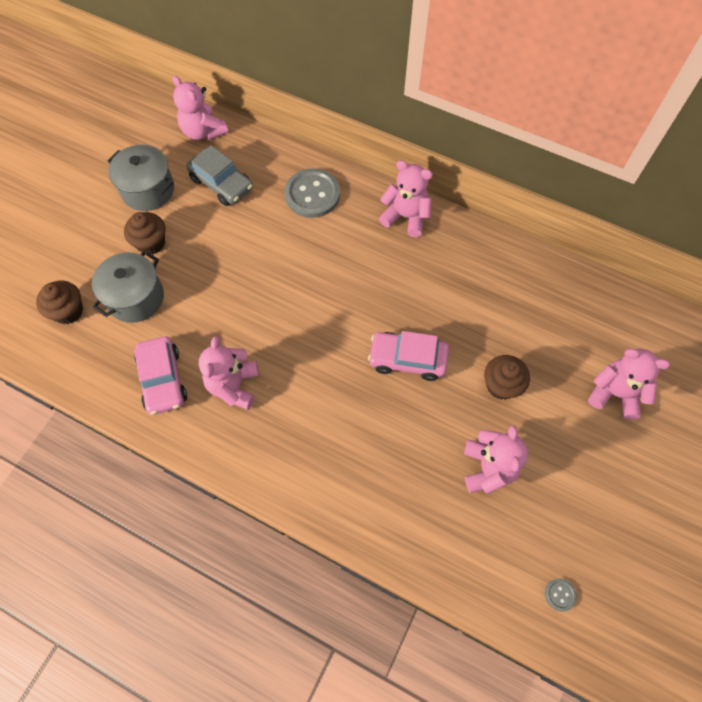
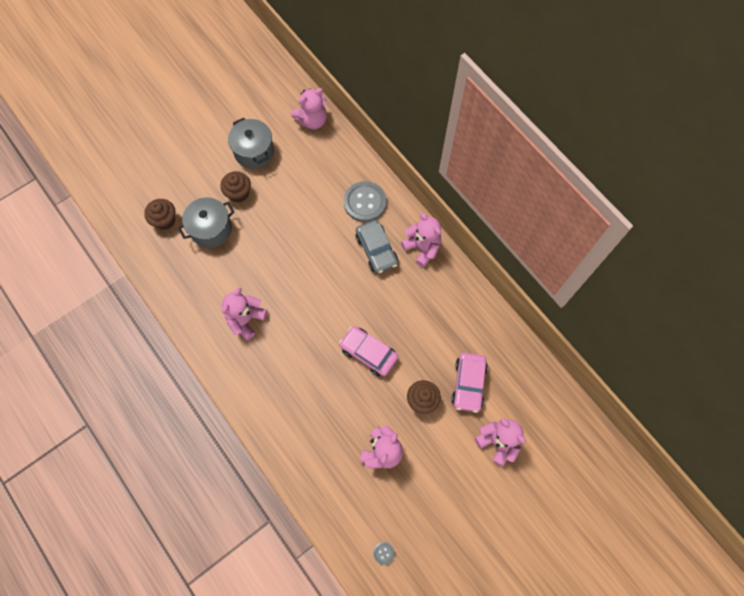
camera: 25 degrees right, 5 degrees up
pink car [134,336,187,415] -> pink car moved to [451,353,488,413]
pink teddy bear [172,75,229,140] -> pink teddy bear turned 105 degrees counterclockwise [291,88,327,129]
grey car [186,145,253,206] -> grey car moved to [356,220,398,274]

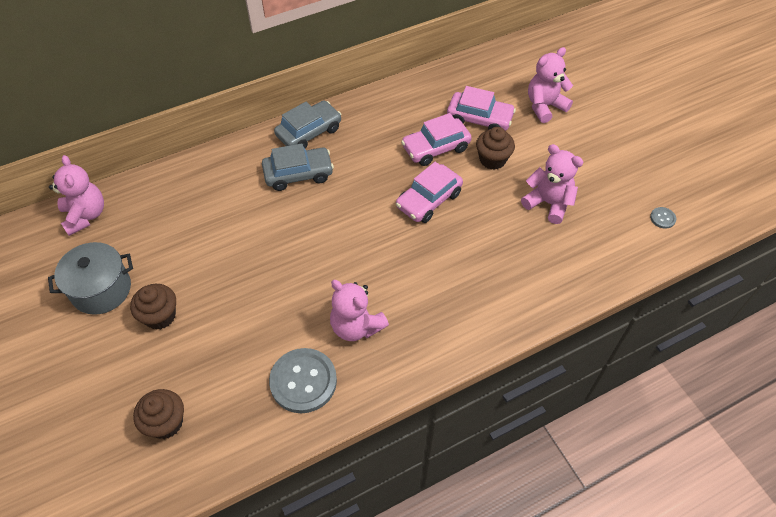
camera: 80 degrees left, 15 degrees down
grey pot [178,197,234,248] -> none
grey button [344,181,387,222] -> grey button moved to [269,348,337,413]
pink teddy bear [401,213,441,267] -> grey car [274,100,342,149]
none -> pink car [401,113,472,166]

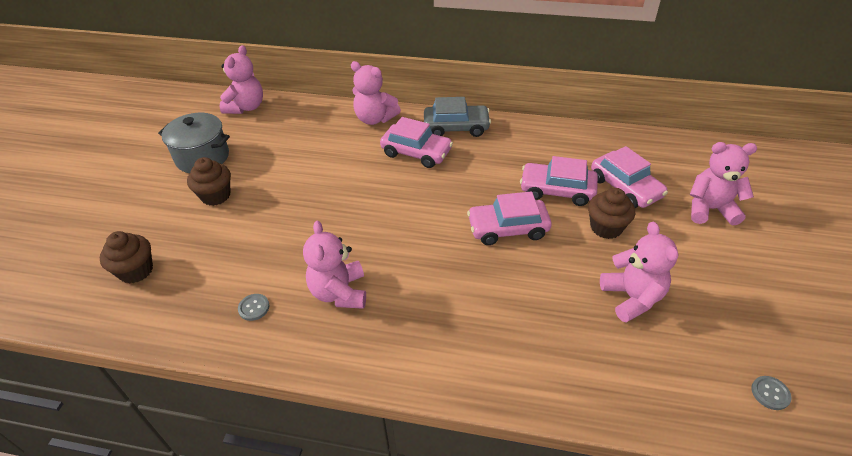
camera: 40 degrees right, 10 degrees down
grey car [262,143,334,191] -> pink car [380,117,453,168]
grey button [269,348,337,413] -> grey button [238,294,270,321], size x0.43
none -> pink teddy bear [351,61,401,125]

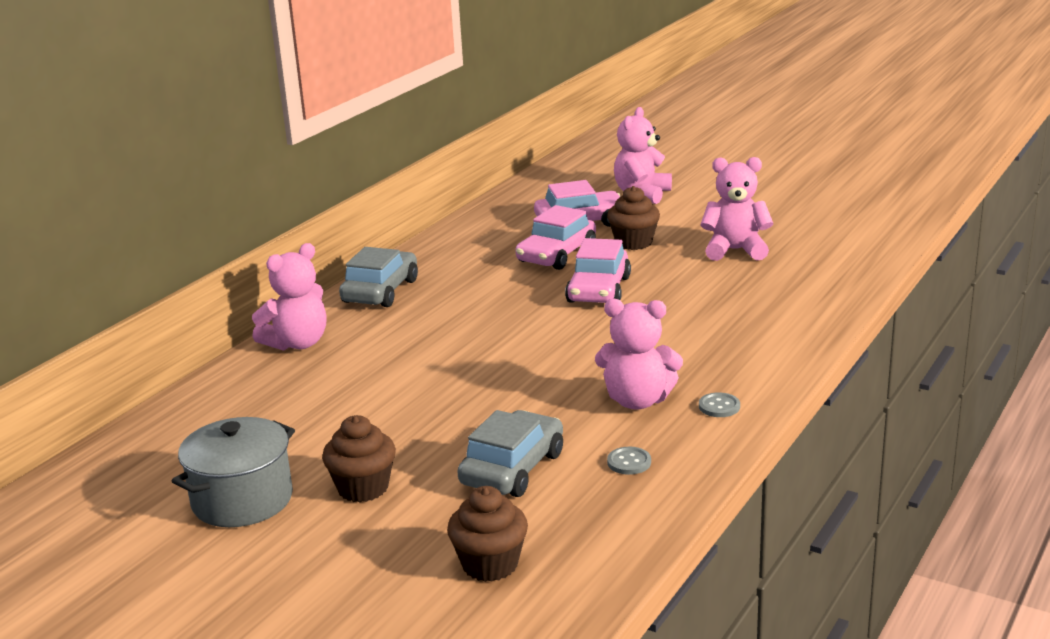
camera: 70 degrees left, 20 degrees down
pink teddy bear [220,45,263,114] -> none
pink car [380,117,453,168] -> none
grey button [751,376,792,410] -> grey button moved to [699,392,740,417]
none -> grey car [457,410,563,497]

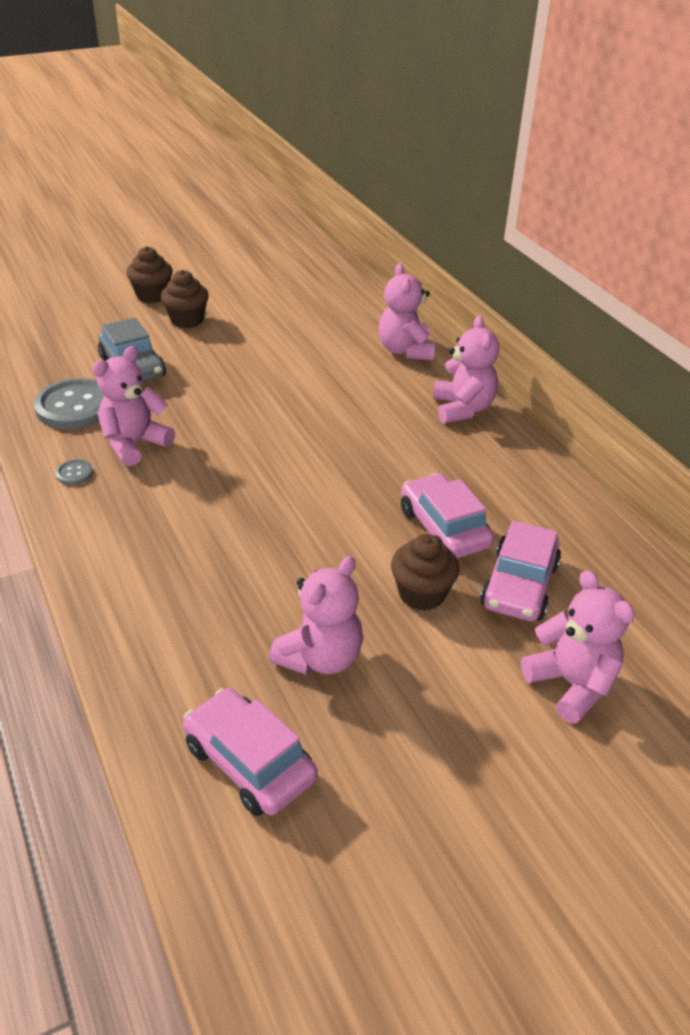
camera: 120 degrees right, 15 degrees up
grey pot [172,417,295,527] -> none
grey car [339,247,418,307] -> pink teddy bear [433,316,499,423]
brown cupcake [447,486,528,582] -> brown cupcake moved to [126,246,173,303]
pink car [565,238,631,303] -> pink car moved to [183,688,318,816]
grey button [607,447,651,475] -> grey button [34,378,105,429], size x2.33

